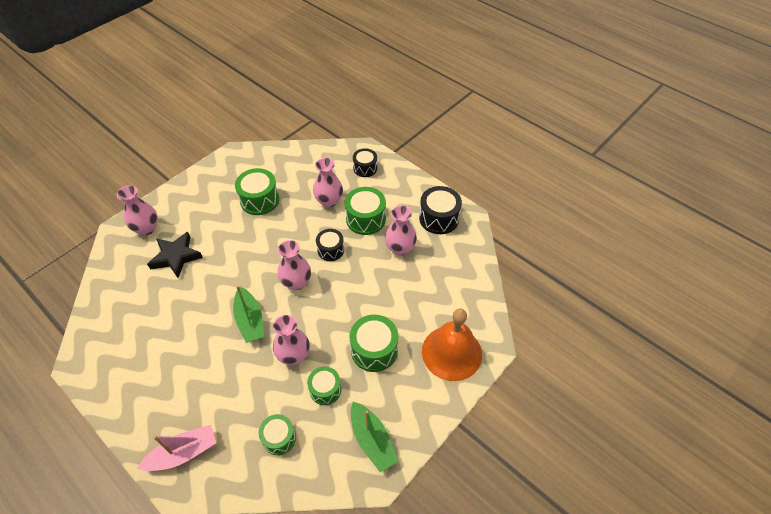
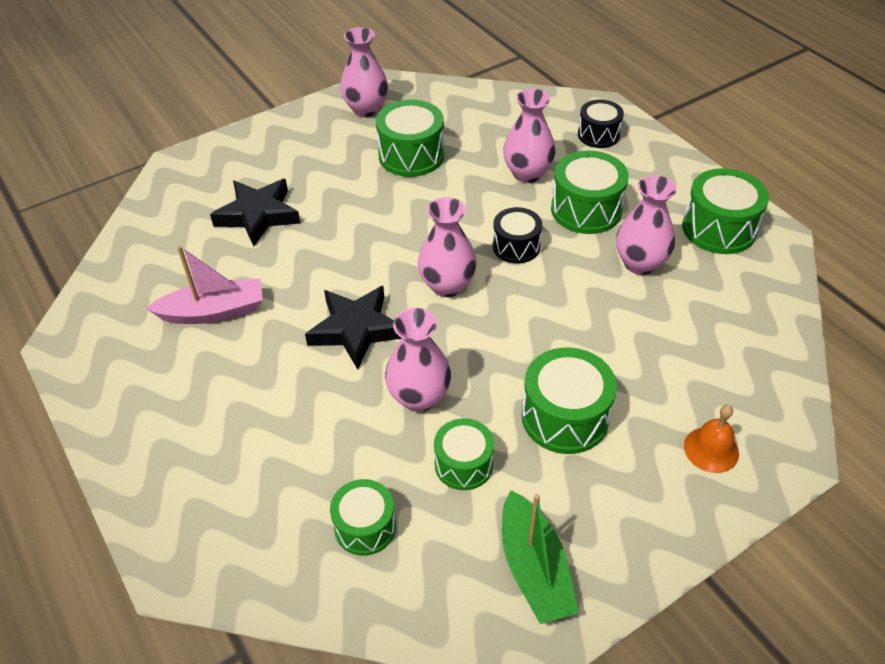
camera: 15 degrees right, 5 degrees down
pink vase [117,186,158,235] -> pink vase moved to [340,27,388,117]
pink boat [137,425,216,471] -> pink boat moved to [146,245,263,324]
green boat [233,285,264,343] -> black star [305,286,402,369]
black drum [419,186,462,234] -> green drum [682,168,769,254]
orange bell [422,309,482,381] -> orange bell [684,405,739,473], size x0.47

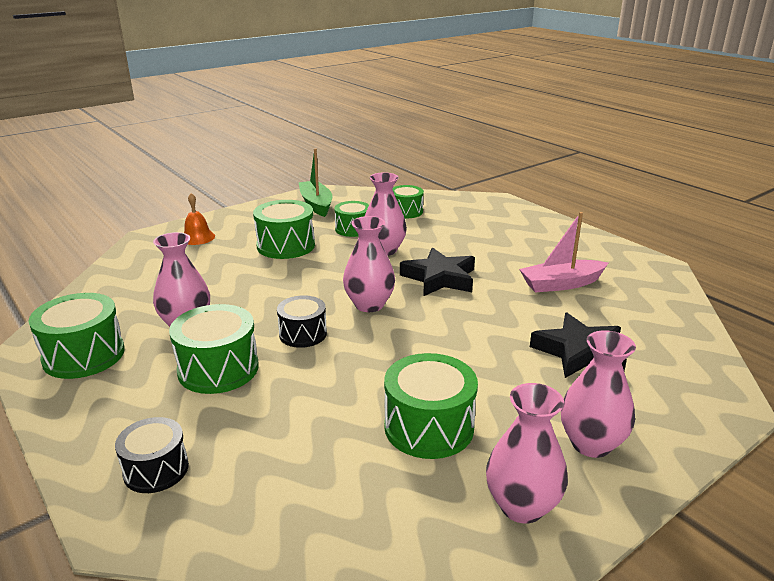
camera: 175 degrees right, 20 degrees down
pink vase [503,88,555,183] -> pink vase moved to [561,330,636,458]

